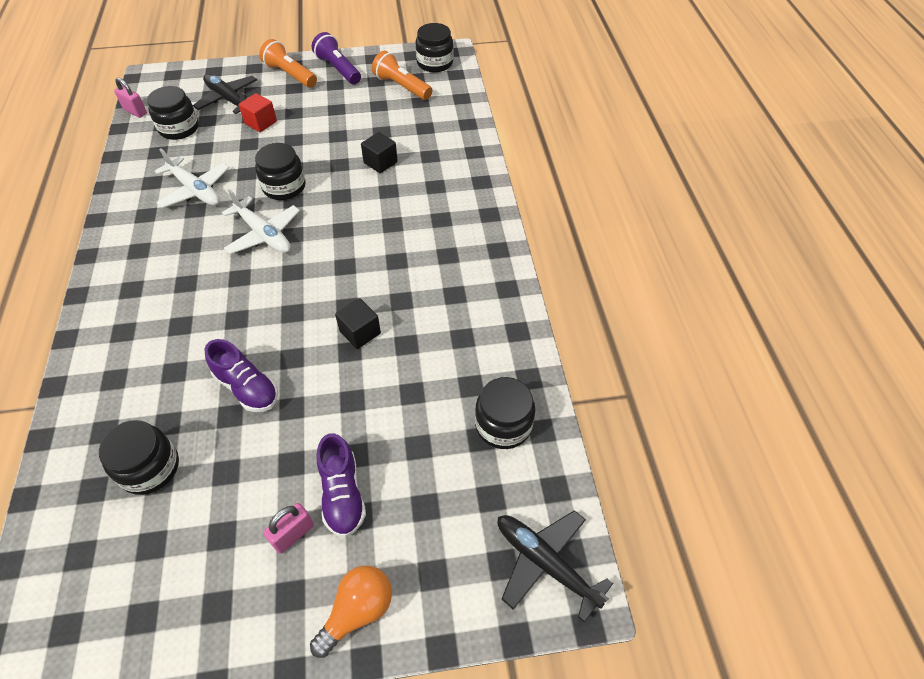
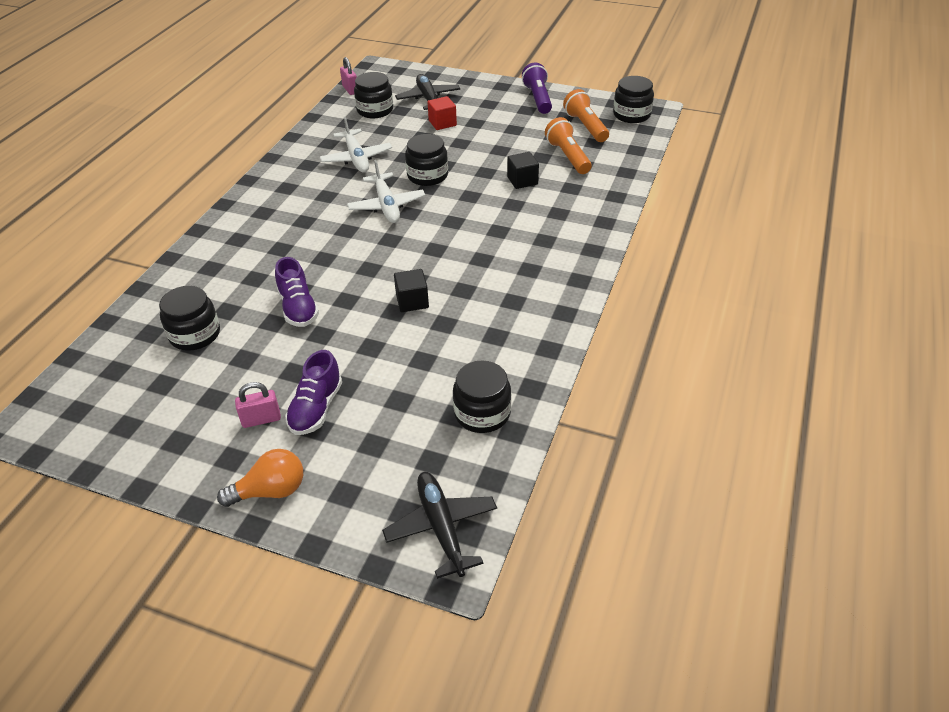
camera: 30 degrees right, 10 degrees down
orange flashlight [259,39,317,88] -> orange flashlight moved to [545,117,592,174]

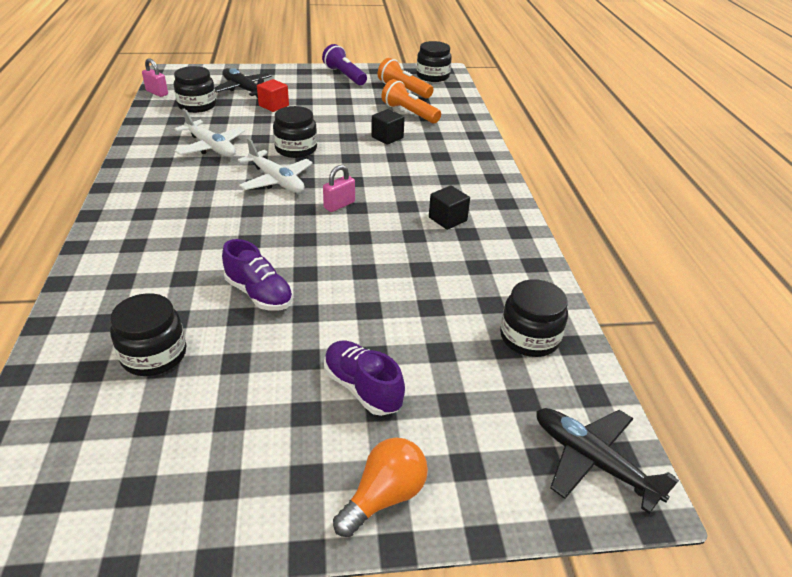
camera: 30 degrees left, 5 degrees down
pink padlock [235,382,281,428] -> pink padlock moved to [323,165,355,212]
purple shoe [285,350,342,435] -> purple shoe turned 150 degrees clockwise [324,341,405,416]
black cube [394,269,429,312] -> black cube moved to [429,186,470,230]

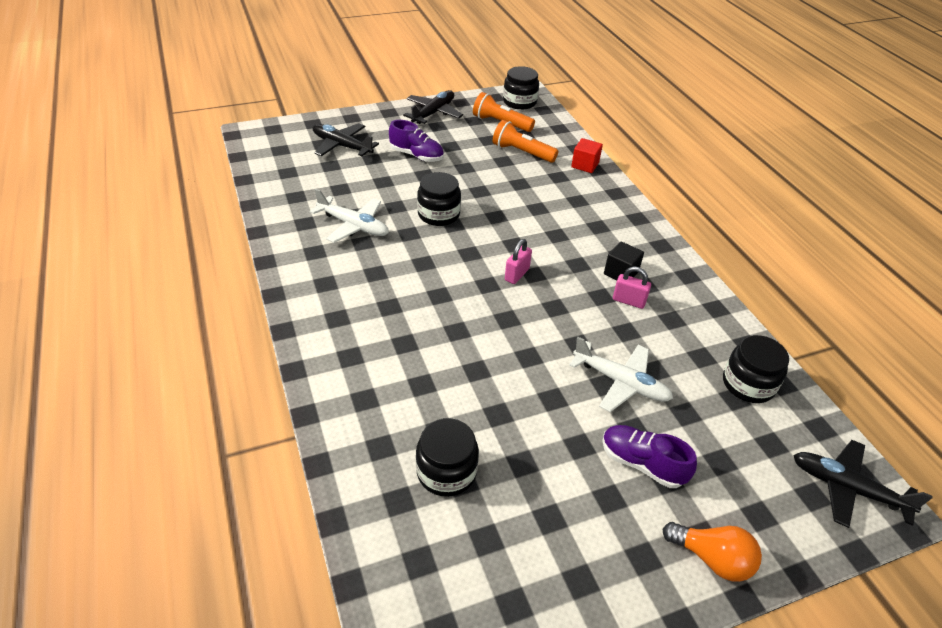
camera: 15 degrees left, 5 degrees up
pink padlock [142,58,168,97] -> pink padlock moved to [613,267,651,309]
black jar [174,66,216,113] -> none
purple shoe [222,239,293,311] -> purple shoe moved to [389,120,444,162]
white plane [238,138,313,193] -> white plane moved to [569,337,673,412]
red cube [257,79,289,112] -> red cube moved to [571,138,603,173]
purple flashlight [322,44,367,85] -> black plane [403,90,463,124]
orange light bulb [333,437,428,537] -> orange light bulb turned 90 degrees clockwise [663,522,762,582]
black cube [371,109,405,145] -> none

